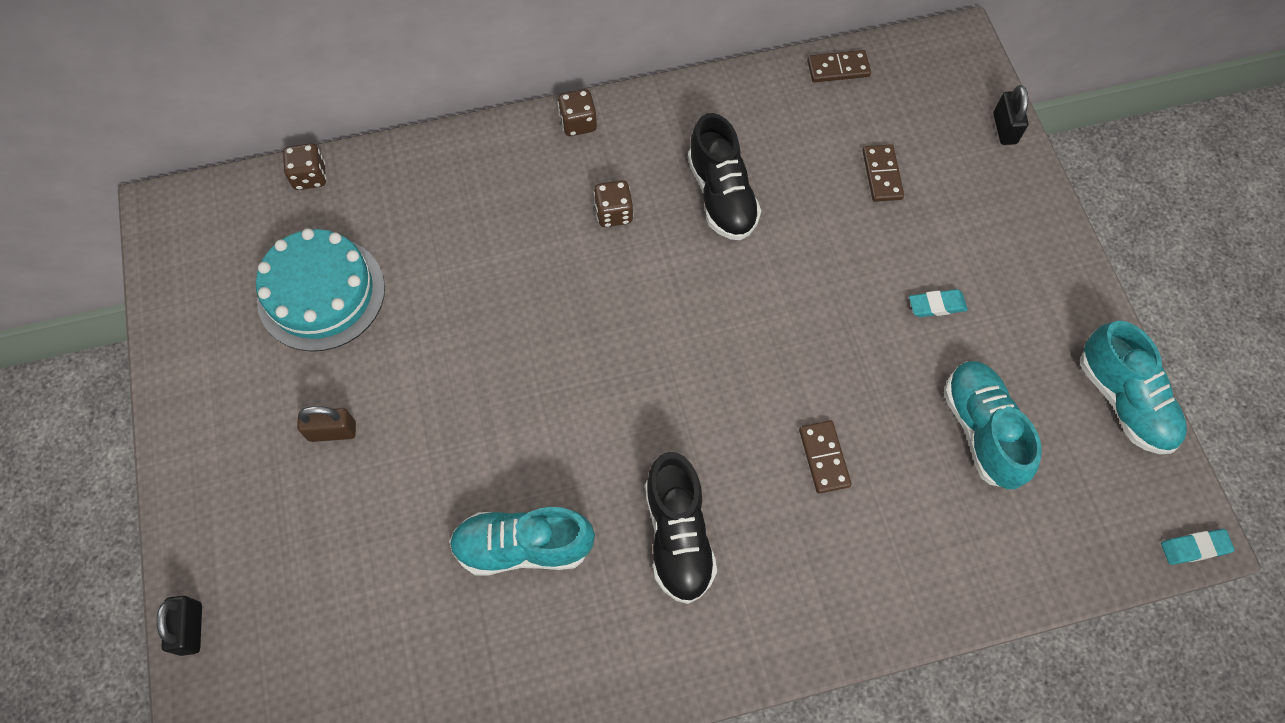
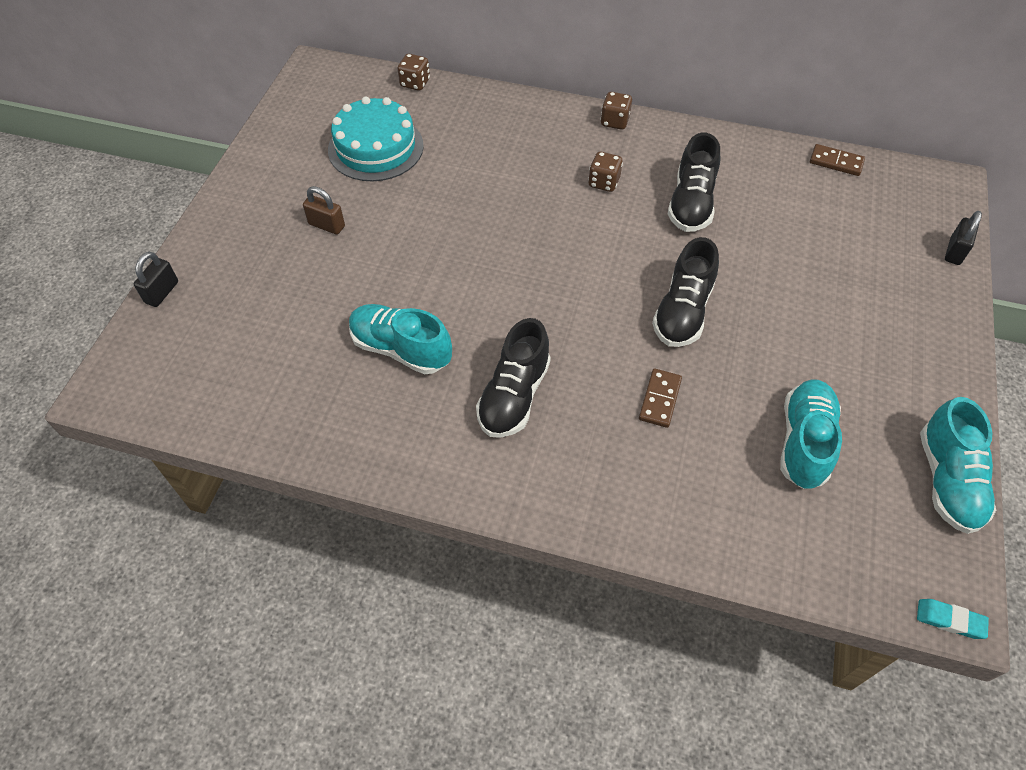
camera: 30 degrees right, 10 degrees down
brown domino [863,144,904,202] -> none
turquoise eraser [909,289,968,317] -> none
none -> black shoe [652,237,719,347]

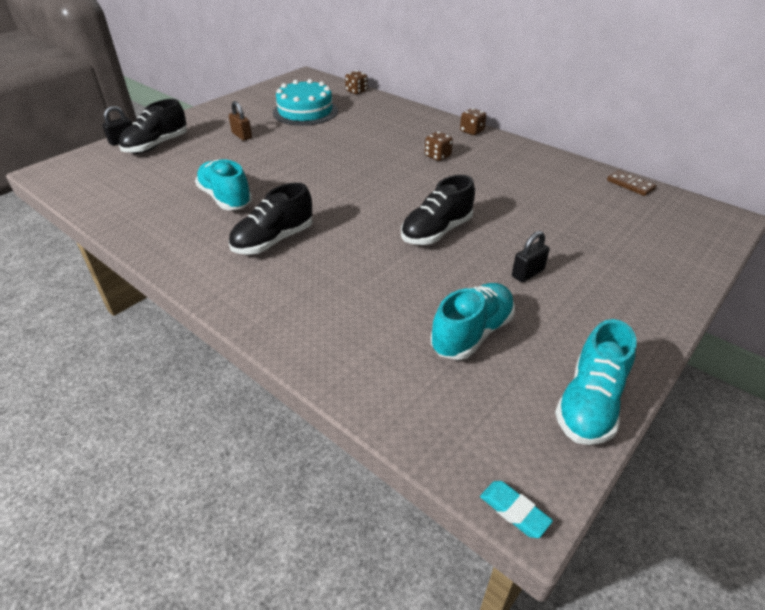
camera: 25 degrees right, 15 degrees down
brown domino [639,369,682,428] -> none
black shoe [668,133,720,232] -> black shoe moved to [119,99,187,154]
black padlock [945,211,982,265] -> black padlock moved to [512,231,550,282]

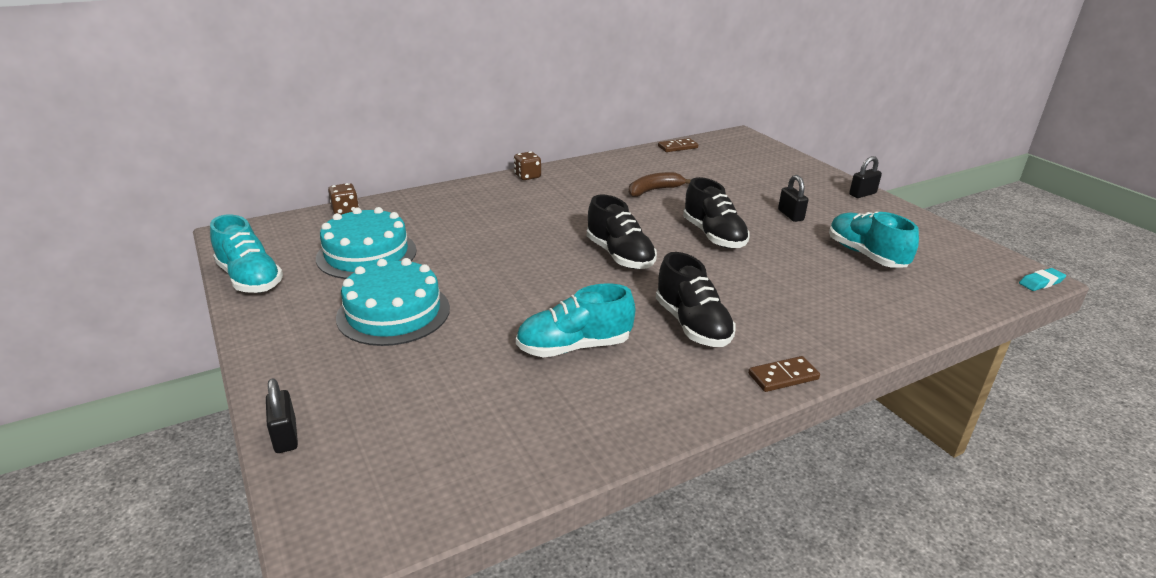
camera: 70 degrees left, 10 degrees down
black shoe [119,99,187,154] -> black shoe moved to [587,194,657,269]
brown padlock [229,101,252,141] -> turquoise cake [336,258,450,346]
brown dice [425,132,453,161] -> none
turquoise shoe [555,319,637,445] -> turquoise shoe moved to [210,214,283,293]
none -> brown banana [629,172,692,197]
none -> brown domino [748,356,820,392]
none -> black padlock [849,156,882,198]

